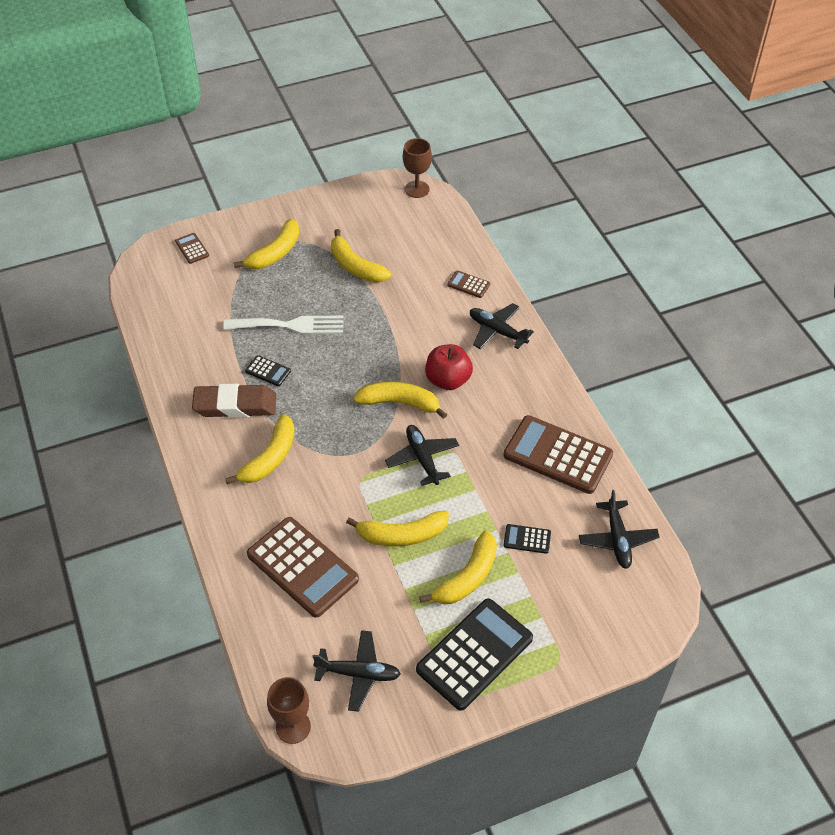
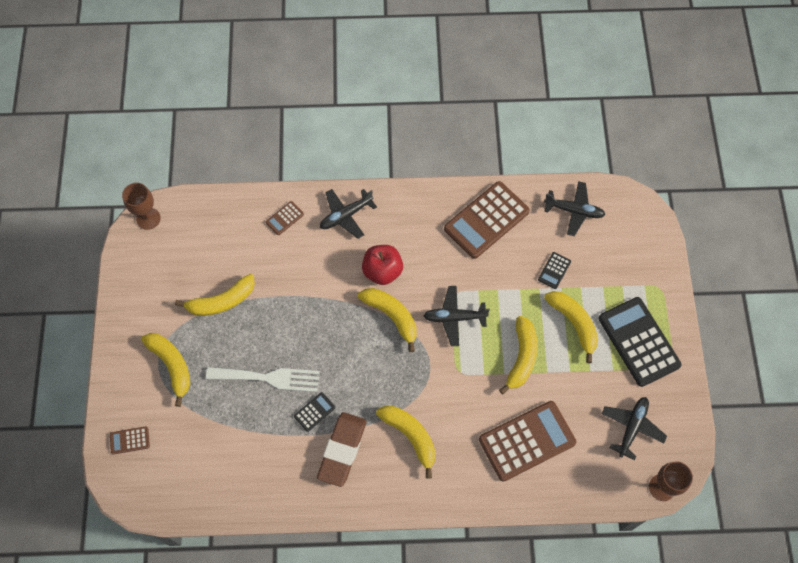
camera: 70 degrees left, 15 degrees up
white fork [223,316,344,334] -> white fork turned 75 degrees clockwise [206,367,320,392]
yellow banana [353,382,447,419] -> yellow banana turned 105 degrees clockwise [358,288,417,352]

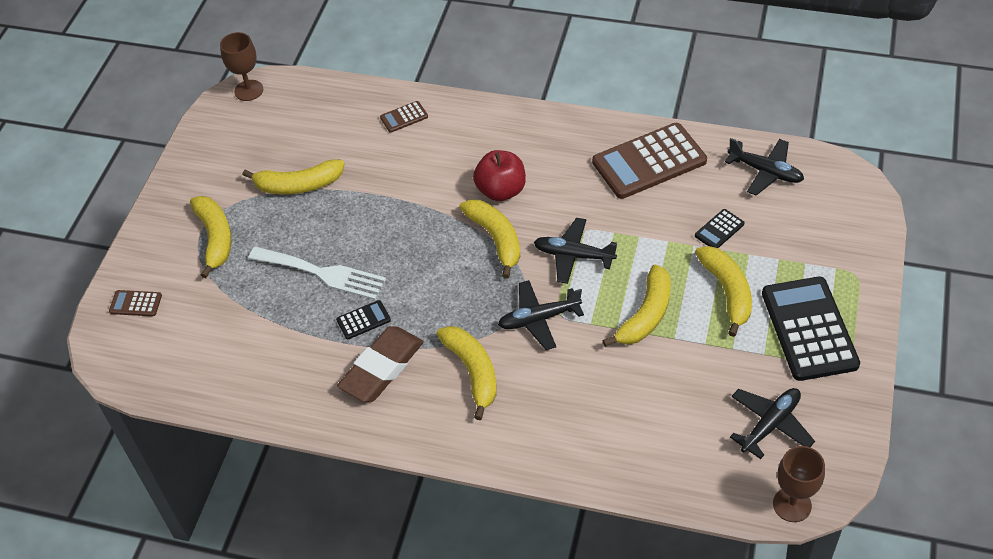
camera: 20 degrees right, 15 degrees down
black plane [320,189,377,239] -> black plane moved to [498,280,584,350]
brown calculator [479,401,576,482] -> none

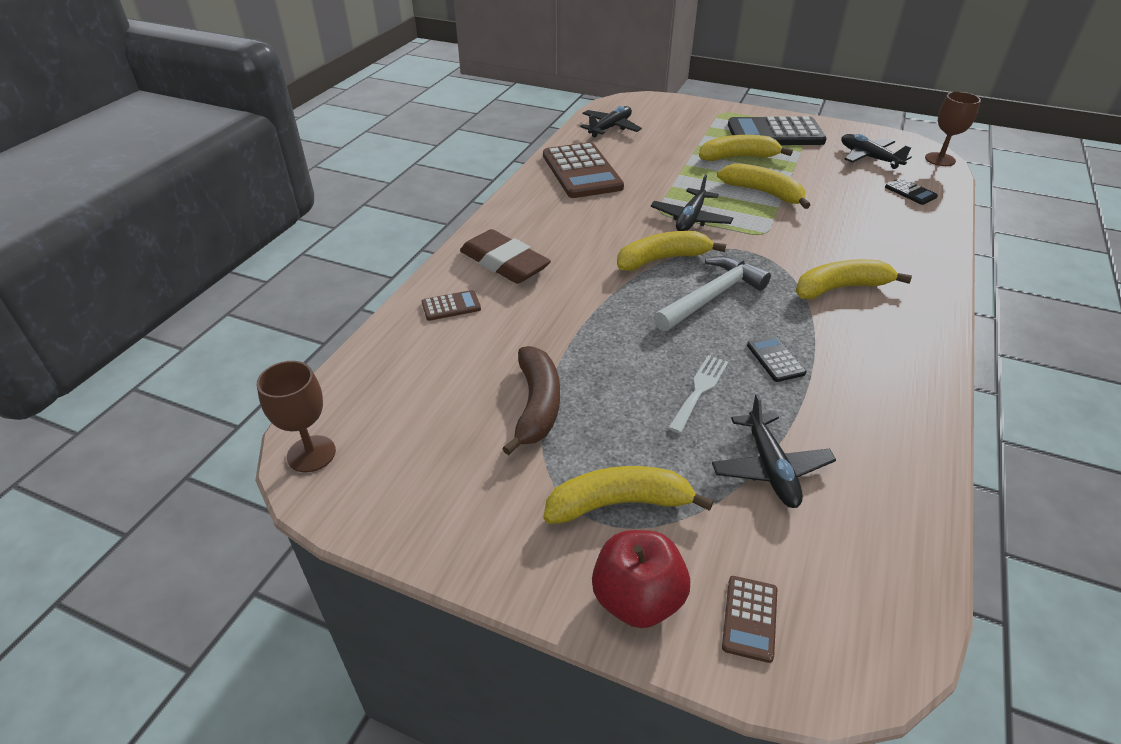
camera: 85 degrees left, 10 degrees down
yellow banana [243,159,344,194] -> brown banana [502,346,560,455]
white fork [248,246,386,300] -> white fork [668,355,729,434], size x0.63
brown eraser [337,326,424,402] -> brown eraser moved to [460,229,551,284]
brown calculator [380,101,428,133] -> brown calculator turned 90 degrees counterclockwise [422,290,481,321]
red apple [473,150,526,201] -> red apple moved to [592,530,690,628]
black plane [498,280,584,350] -> black plane moved to [712,394,836,508]
black calculator [695,209,745,248] -> black calculator moved to [885,178,938,205]
none -> white hammer [653,256,771,331]

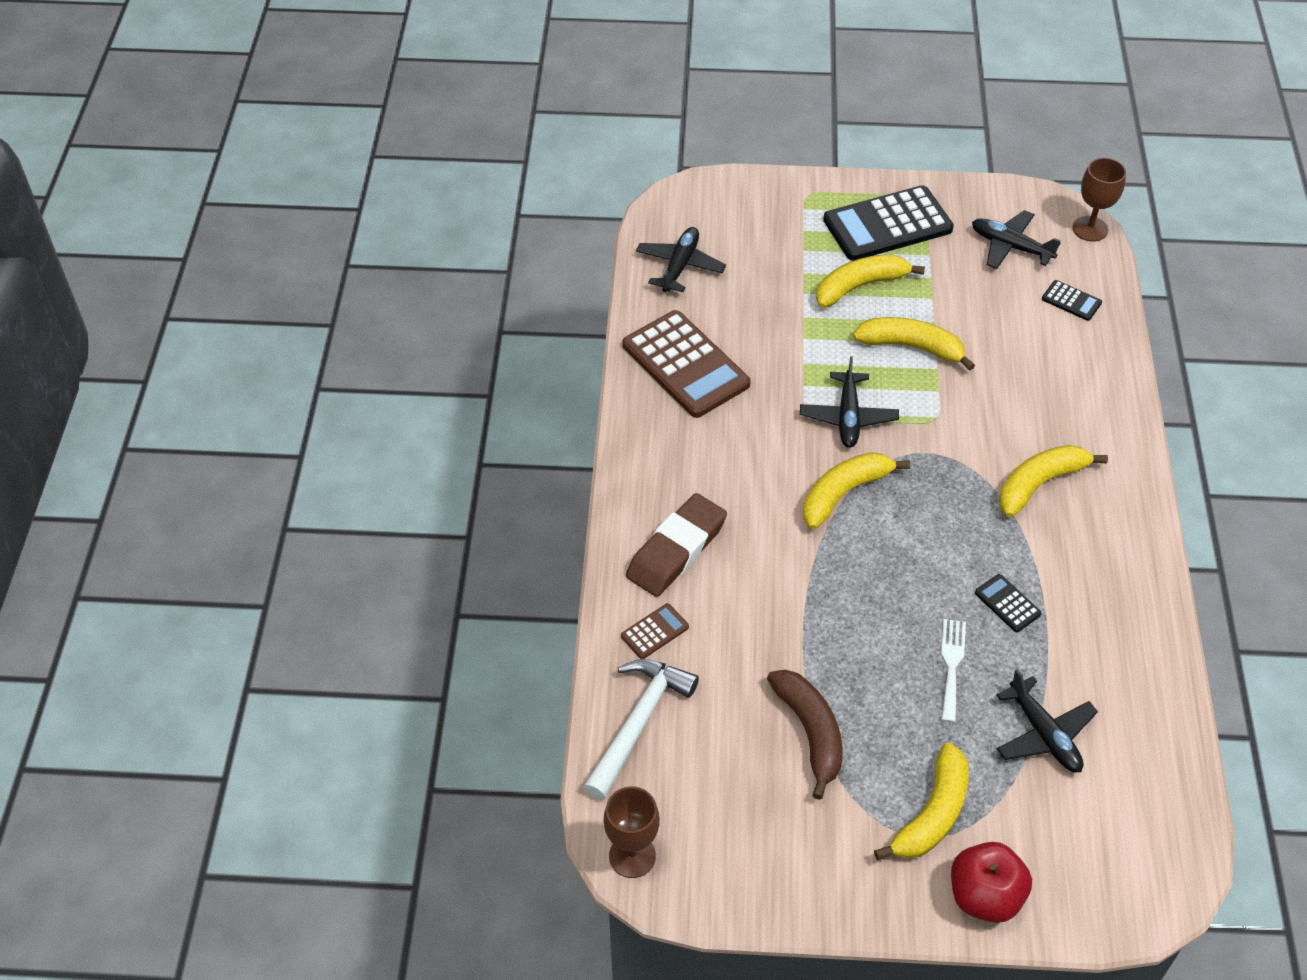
camera: 20 degrees left, 10 degrees up
brown eraser [460,229,551,284] -> brown eraser turned 75 degrees counterclockwise [626,493,727,597]
yellow banana [544,466,714,524] -> yellow banana turned 150 degrees clockwise [874,742,969,860]
white hammer [653,256,771,331] -> white hammer moved to [583,659,699,800]
brown calculator [722,576,777,663] -> none

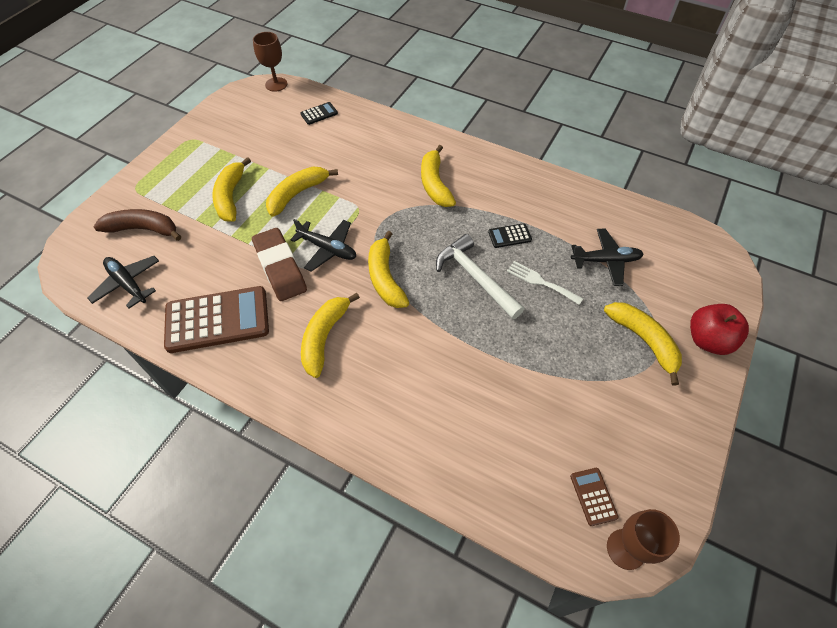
camera: 65 degrees left, 5 degrees up
white hammer [583,659,699,800] -> white hammer moved to [436,234,524,319]
brown calculator [621,603,689,659] -> brown calculator moved to [570,468,619,526]
brown eraser [626,493,727,597] -> brown eraser moved to [252,228,307,301]
brown banana [767,670,843,800] -> brown banana moved to [94,209,181,241]
black calculator [823,185,954,261] -> none
black plane [972,210,1061,269] -> none
none -> yellow banana [301,293,360,378]

